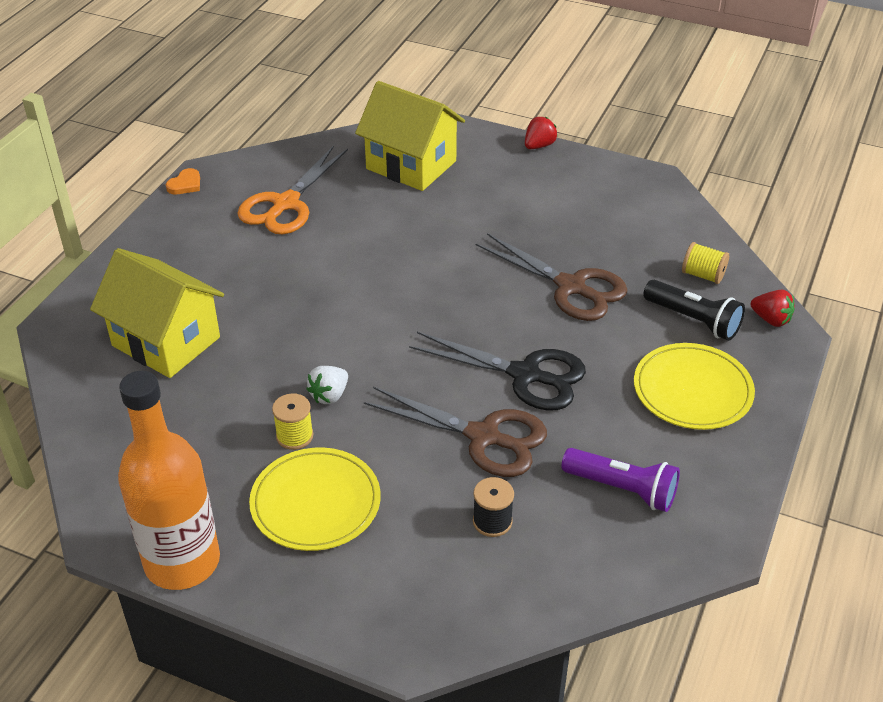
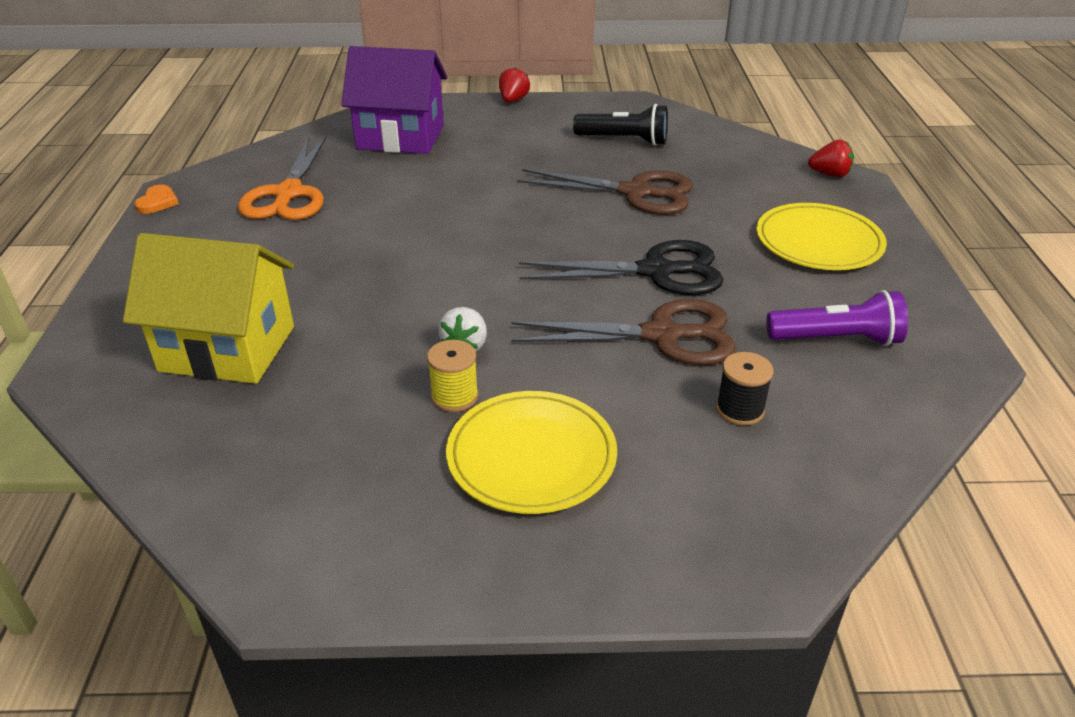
camera: 25 degrees left, 5 degrees down
orange bottle [118,371,220,590] -> none
yellow house [355,81,465,191] -> purple house [341,46,447,154]
black flashlight [643,280,745,341] -> black flashlight moved to [573,104,668,145]
yellow spool [682,242,729,284] -> none

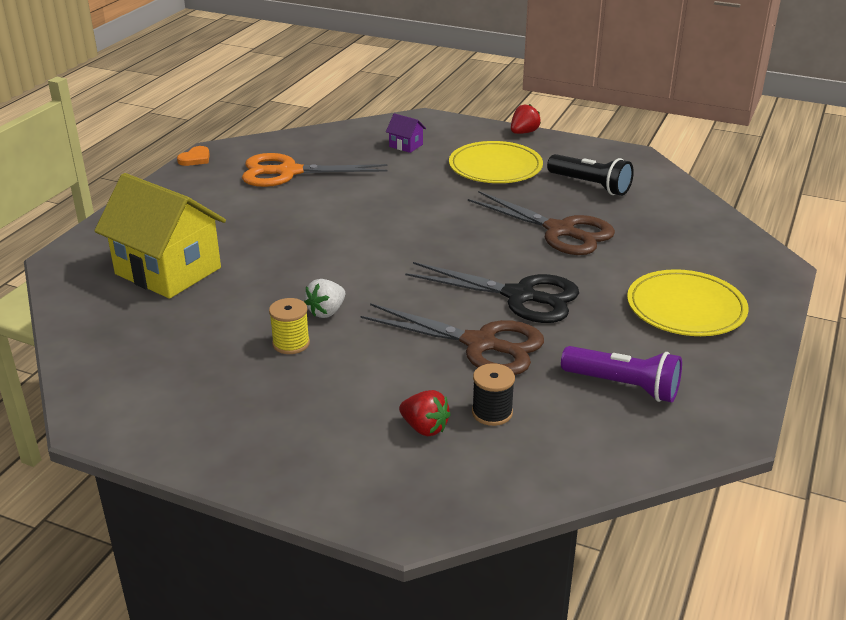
camera: 25 degrees right, 5 degrees down
orange scissors [238,137,327,220] -> orange scissors turned 60 degrees clockwise [242,153,388,187]
purple house [341,46,447,154] -> purple house [386,113,426,153], size x0.40
yellow plate [446,391,617,514] -> yellow plate moved to [449,141,543,183]
red strawberry [808,139,854,177] -> red strawberry moved to [399,390,451,436]

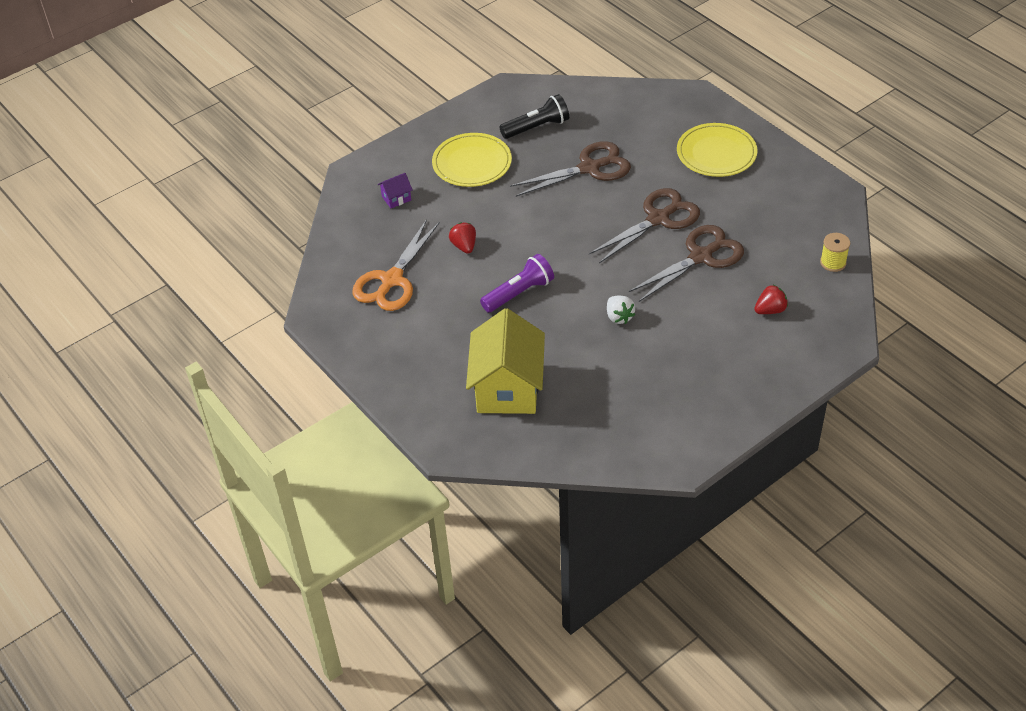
camera: 60 degrees left, 15 degrees up
yellow house [94,173,226,299] -> yellow house turned 60 degrees counterclockwise [466,308,545,414]
orange heart [177,146,210,166] -> none
yellow spool [269,298,310,354] -> yellow spool moved to [820,233,850,272]
black scissors [405,262,579,323] -> brown scissors [589,188,700,263]
black spool [472,363,515,426] -> none
red strawberry [511,104,541,134] -> red strawberry moved to [449,222,476,254]
purple flashlight [561,346,682,402] -> purple flashlight moved to [480,254,554,313]

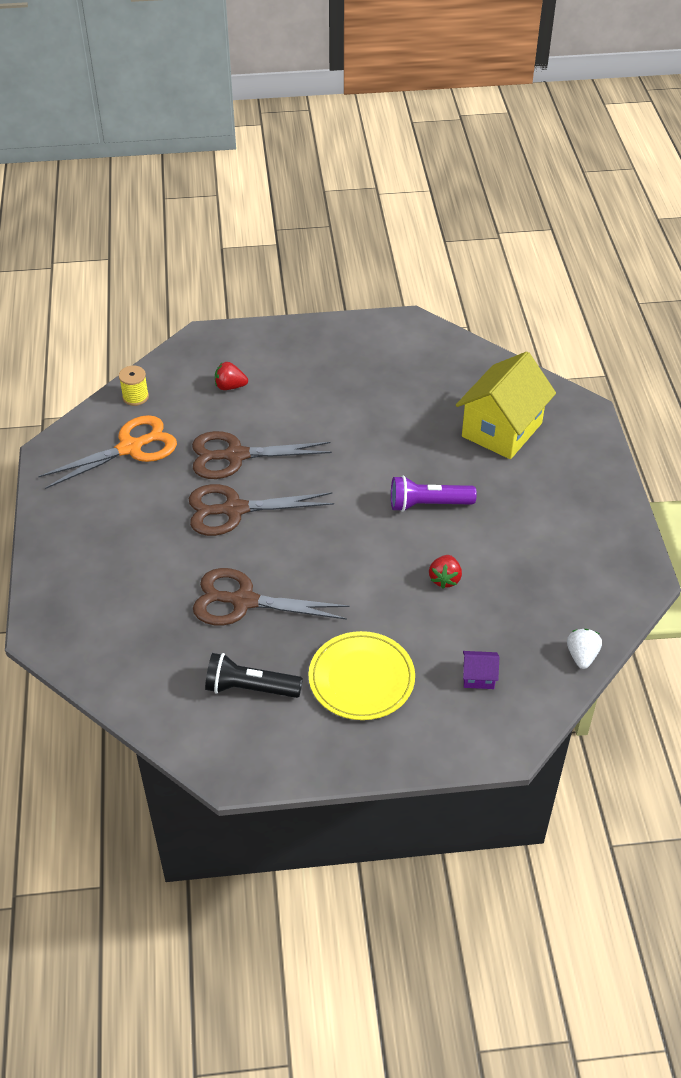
camera: 150 degrees left, 0 degrees up
orange scissors [352,219,439,311] -> orange scissors moved to [38,415,177,489]
white strawberry [607,296,635,324] -> white strawberry moved to [567,629,602,669]
yellow plate [677,123,758,177] -> none

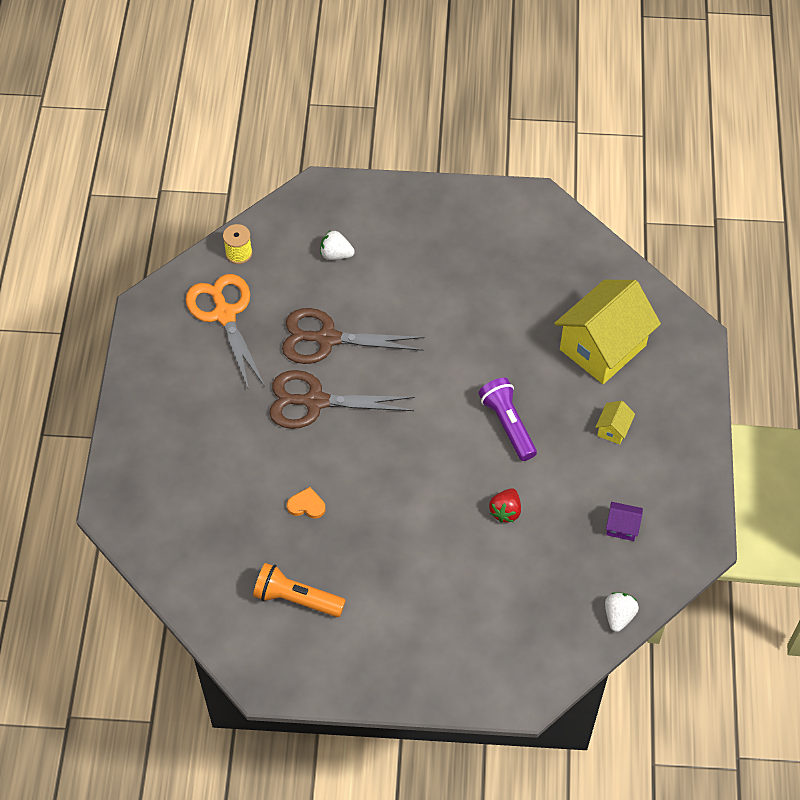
camera: 10 degrees right, 10 degrees up
orange scissors [38,415,177,489] -> orange scissors turned 90 degrees counterclockwise [186,274,265,390]
brown scissors [193,568,350,625] -> orange heart [287,487,326,519]
black flashlight [205,653,303,698] -> orange flashlight [253,563,346,617]
red strawberry [215,362,248,390] -> white strawberry [320,230,355,260]
yellow plate [308,631,415,720] -> none
purple flashlight [391,476,477,512] -> purple flashlight turned 60 degrees clockwise [478,378,537,461]
purple house [463,651,499,689] -> purple house moved to [606,502,643,541]
none -> yellow house [595,401,635,445]

